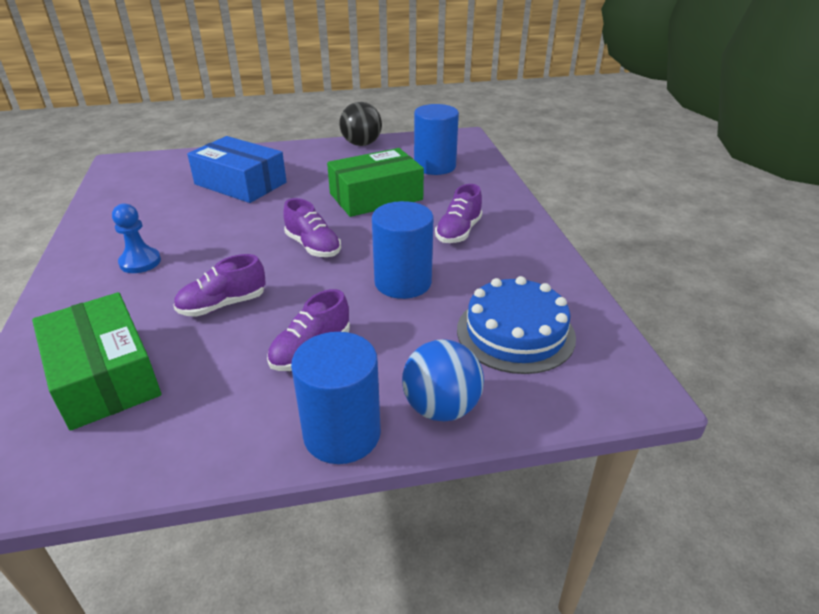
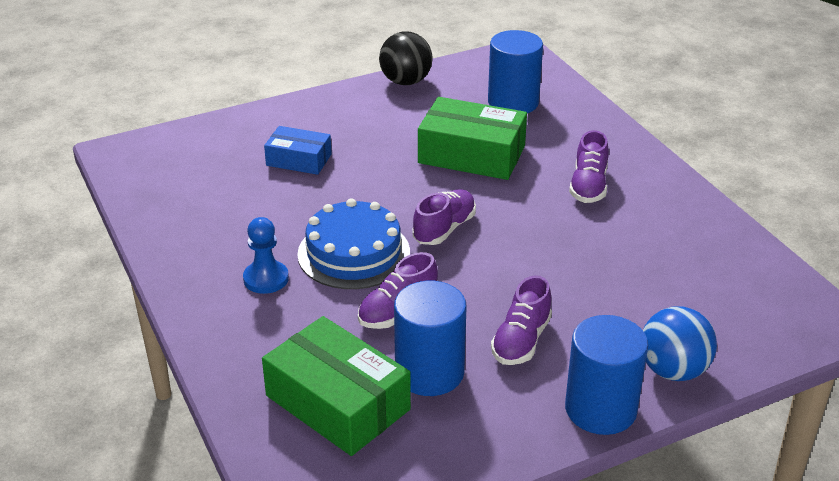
camera: 15 degrees left, 0 degrees up
blue box [187,136,287,203] -> blue box [264,126,332,175], size x0.59
purple shoe [283,198,341,257] -> purple shoe turned 90 degrees counterclockwise [412,189,476,245]
green box [327,148,424,217] -> green box turned 60 degrees clockwise [418,97,527,180]
blue cylinder [372,201,434,299] -> blue cylinder moved to [394,281,466,396]
blue cake [457,276,576,374] -> blue cake moved to [297,198,410,289]

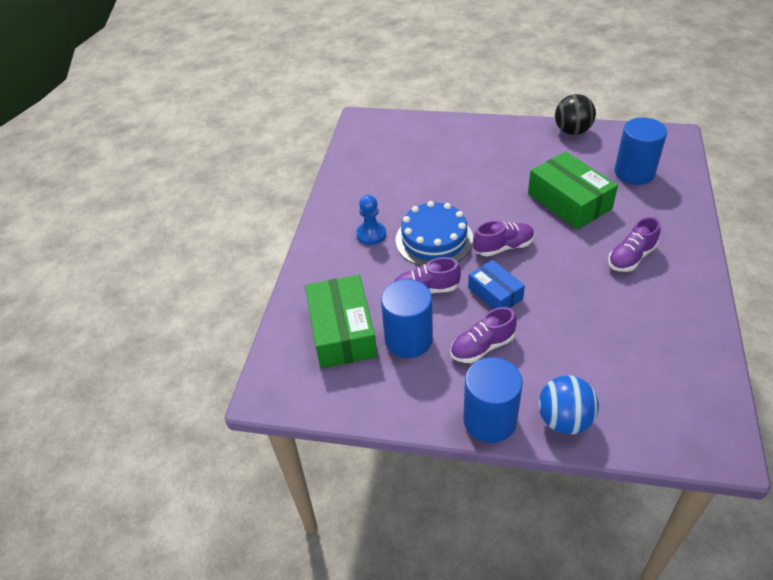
camera: 40 degrees right, 10 degrees up
blue box [264,126,332,175] -> blue box moved to [468,260,525,309]

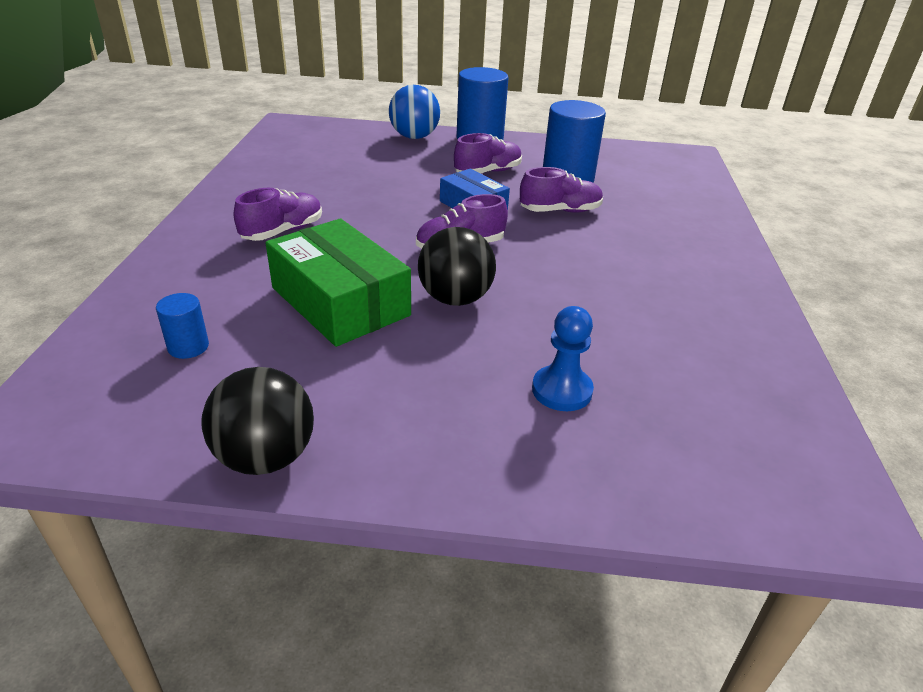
camera: 170 degrees right, 10 degrees down
green box [305,275,377,369] -> none
blue pawn [356,195,386,245] -> blue pawn moved to [532,306,594,411]
blue cake [395,201,473,266] -> none
blue cylinder [614,117,667,185] -> blue cylinder [156,293,209,359], size x0.49
none -> black ball [418,227,496,306]

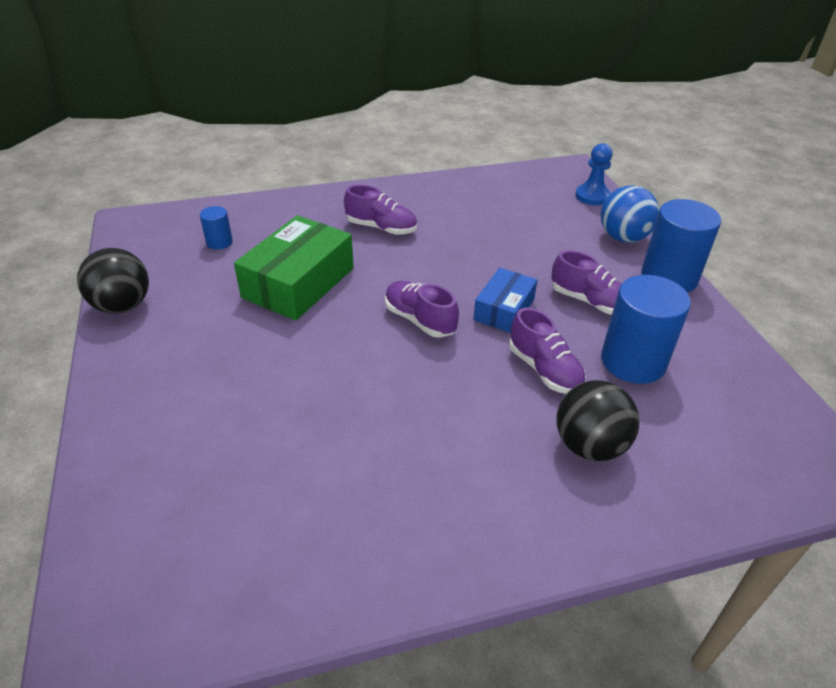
camera: 70 degrees right, 5 degrees up
black ball [418,227,496,306] -> black ball moved to [556,380,640,461]
blue pawn [532,306,594,411] -> blue pawn moved to [575,143,613,205]

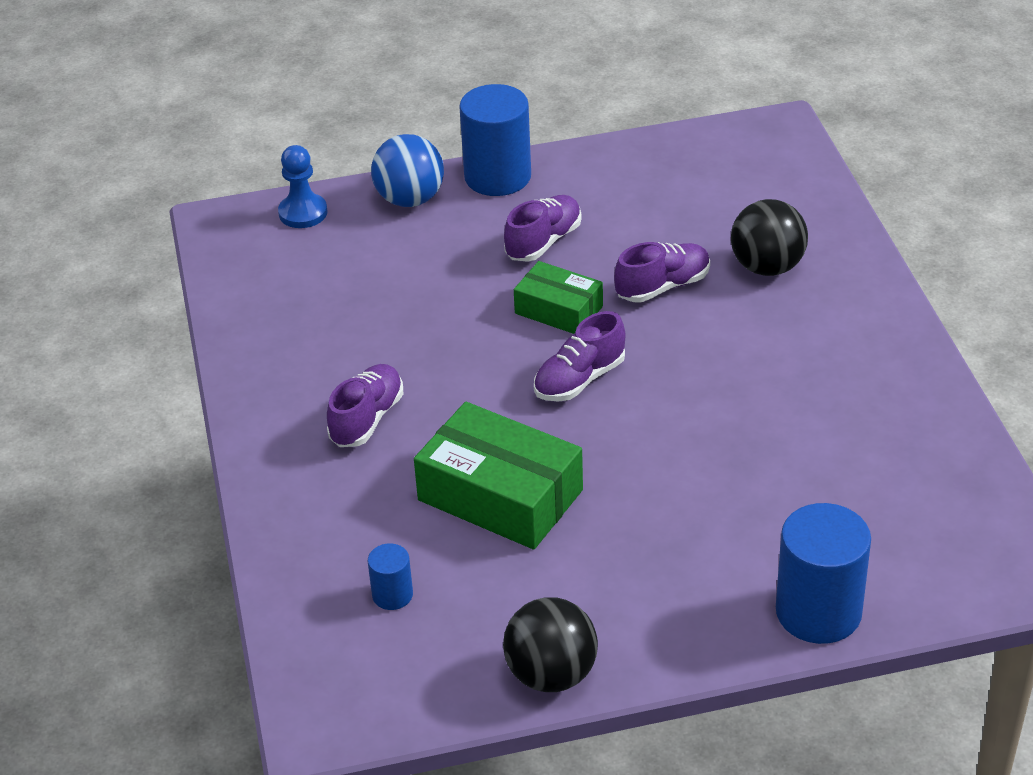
camera: 85 degrees left, 0 degrees up
blue box [473,268,537,333] -> green box [514,261,603,334]
blue cylinder [601,275,691,384] -> blue cylinder moved to [776,503,871,644]

